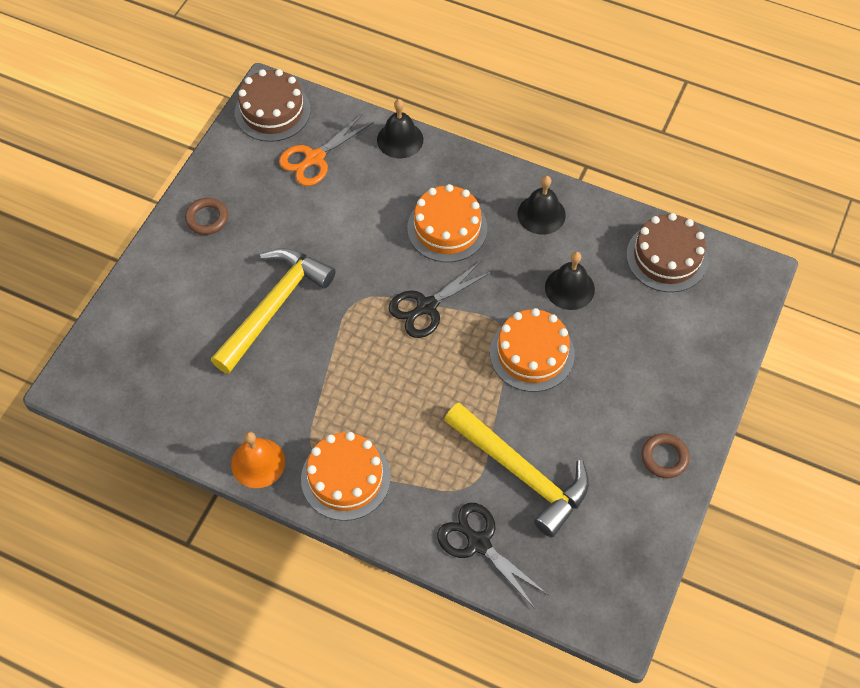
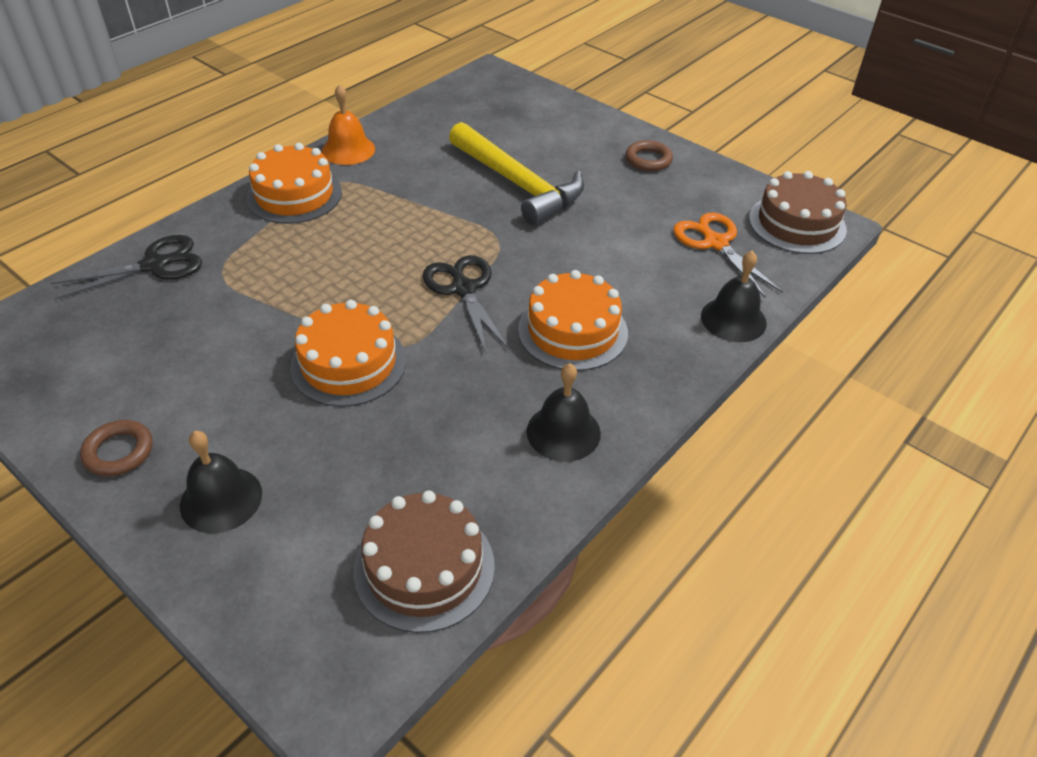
camera: 105 degrees right, 15 degrees down
yellow hammer [444,403,589,538] -> none
black bell [545,252,595,310] -> black bell moved to [180,431,262,533]

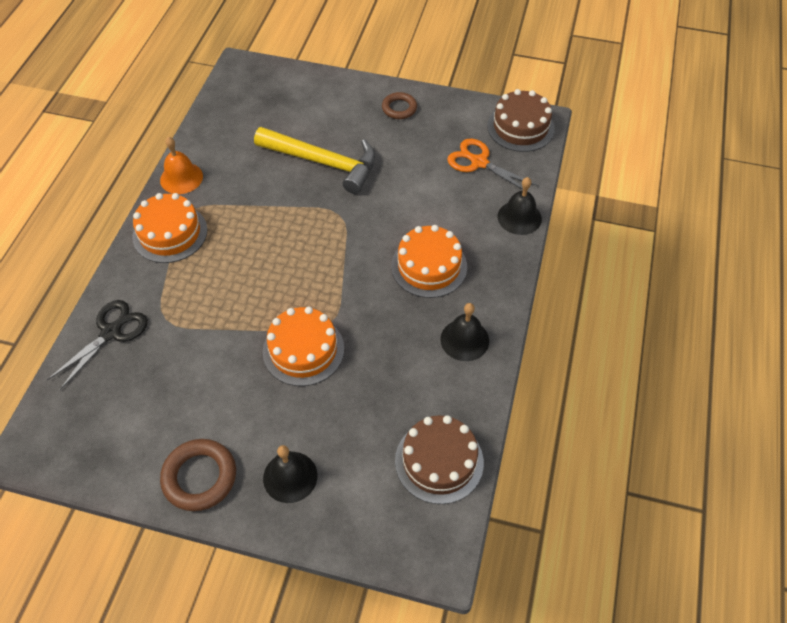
camera: 25 degrees left, 10 degrees up
brown ring [80,420,153,476] -> brown ring [160,439,236,511], size x1.55
black scissors [423,255,509,353] -> none

